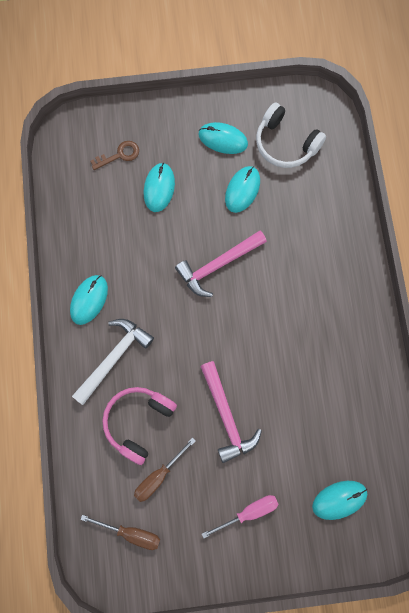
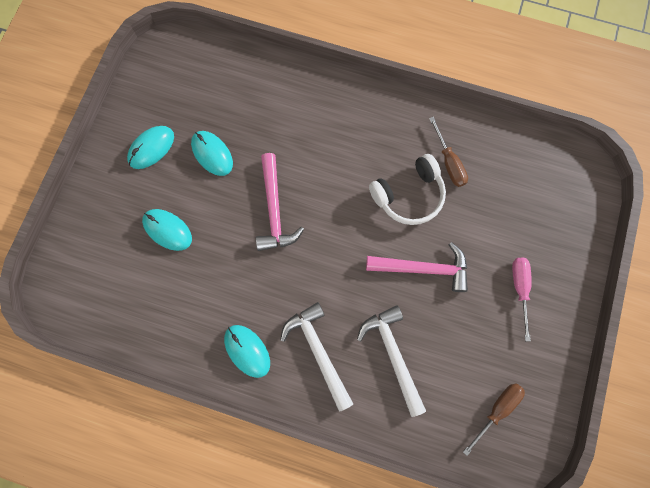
camera: 65 degrees left, 0 degrees up
brown key [90,141,139,170] -> none
pink headphones [102,387,177,465] -> white hammer [357,306,426,417]
brown screwdriver [134,437,196,502] -> brown screwdriver moved to [429,117,468,187]
white headphones [256,103,326,168] -> white headphones moved to [369,154,446,225]
turquoise mouse [312,481,367,520] -> none

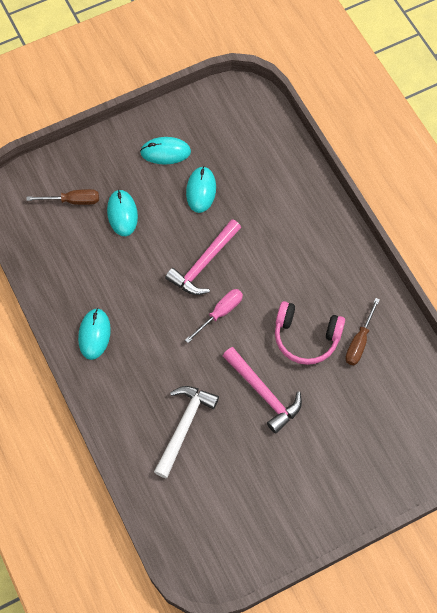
camera: 45 degrees right, 10 degrees down
white hammer [280,302,353,412] -> none
white headphones [369,154,446,225] -> pink headphones [275,301,345,365]
brown screwdriver [463,384,525,456] -> brown screwdriver moved to [26,189,99,205]
pink screwdriver [512,257,532,341] -> pink screwdriver moved to [185,289,243,343]

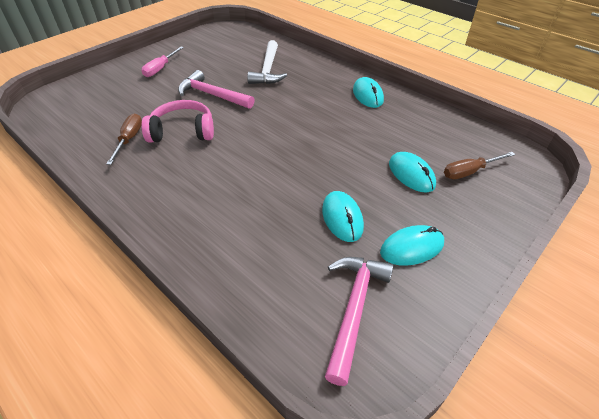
camera: 160 degrees right, 20 degrees down
pink hammer [165,219,241,295] -> pink hammer moved to [325,257,394,386]
pink screwdriver [185,289,243,343] -> pink screwdriver moved to [141,47,184,77]

